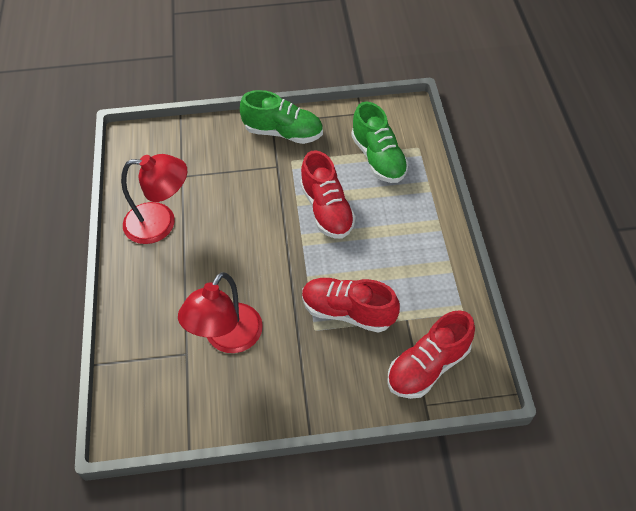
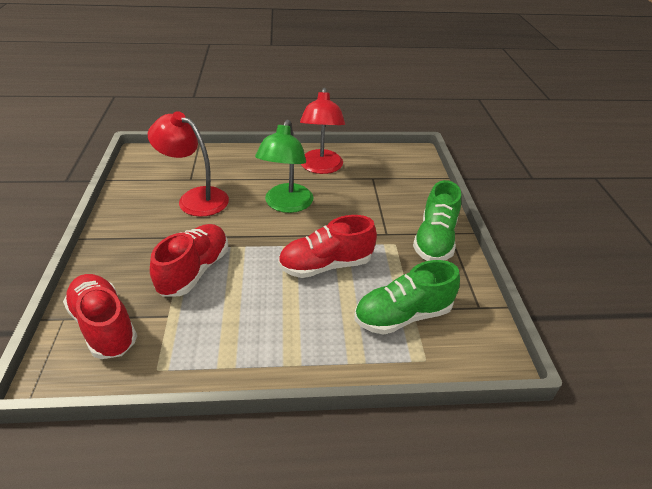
camera: 90 degrees right, 15 degrees down
none -> green lamp [255,119,313,213]

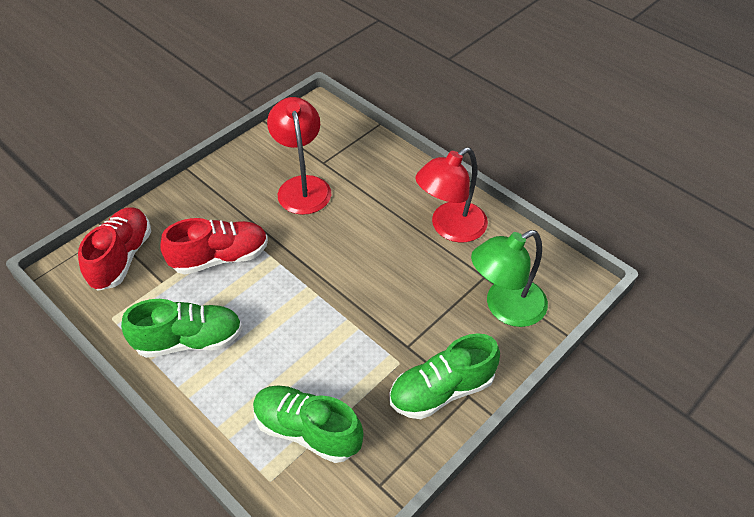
camera: 50 degrees right, 10 degrees up
green lamp [255,119,313,213] -> green lamp moved to [471,230,548,327]
red shoe [278,215,377,278] -> none
none -> green shoe [121,299,243,358]

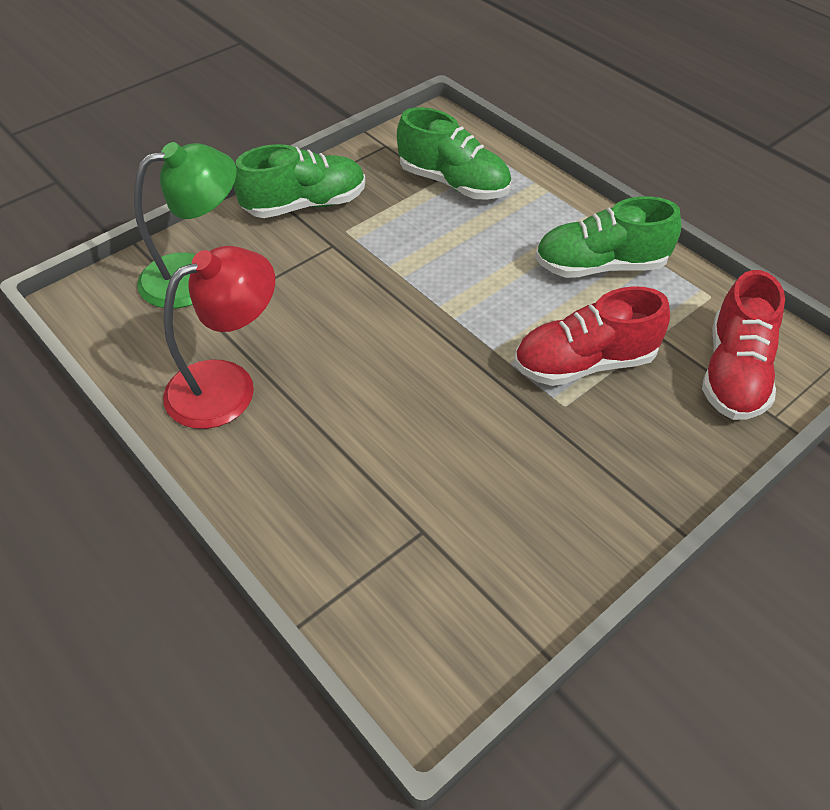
camera: 175 degrees left, 0 degrees up
red lamp [267,97,331,215] -> none

